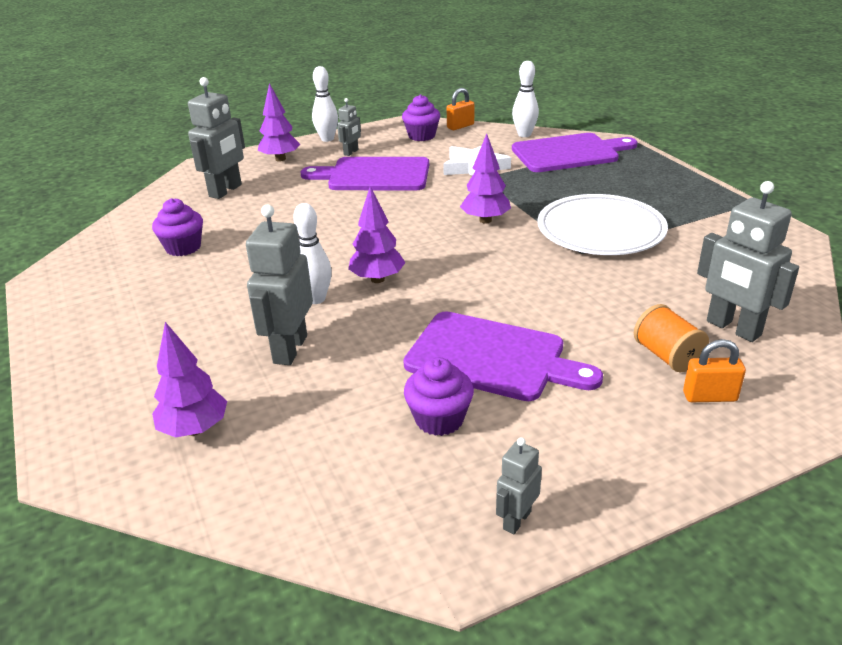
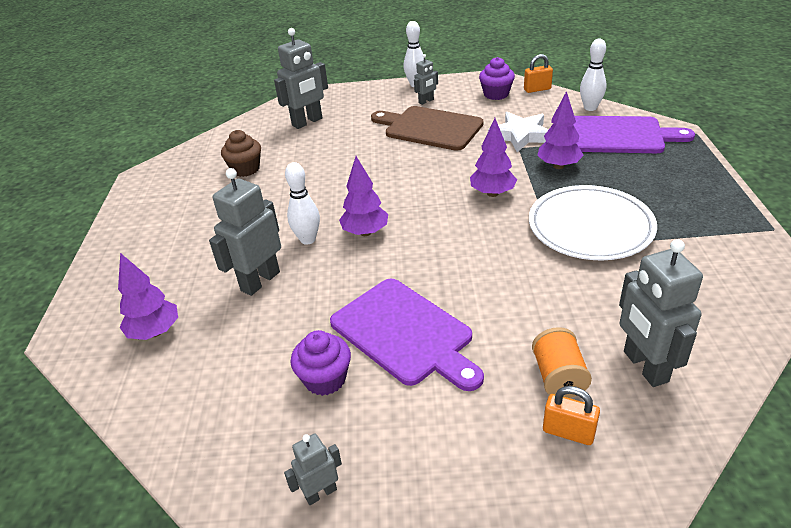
camera: 25 degrees right, 5 degrees up
purple cupcake [152,198,203,256] -> brown cupcake [221,130,261,177]
purple tree [258,83,301,162] -> purple tree moved to [537,91,584,169]
purple cutting board [301,157,429,191] -> brown cutting board [371,106,484,151]

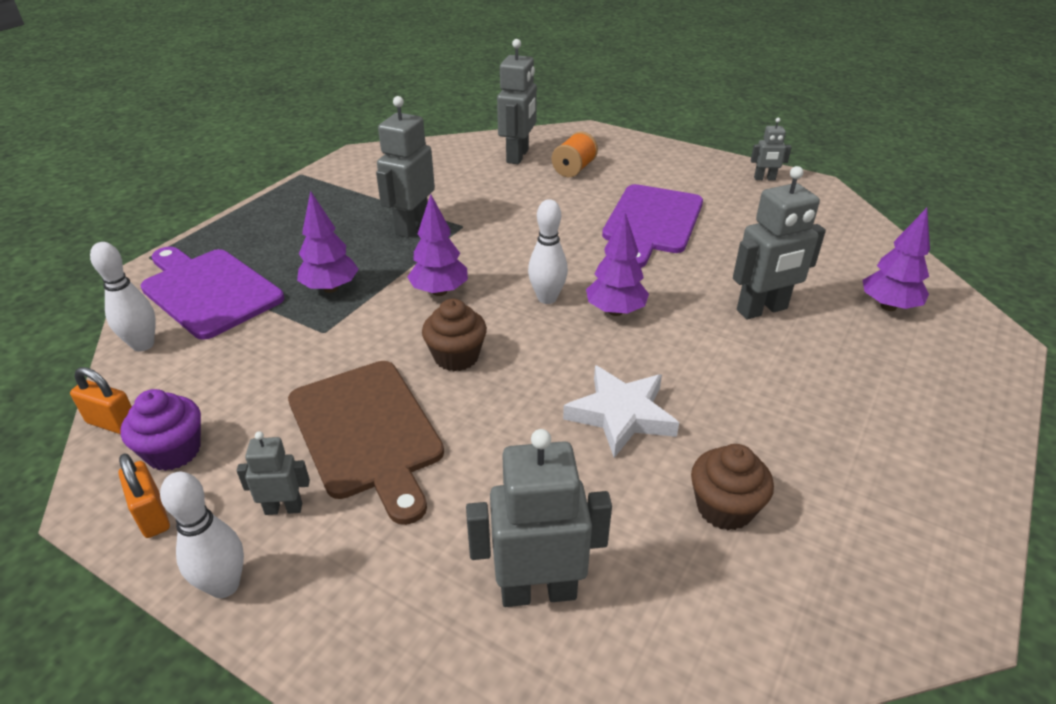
camera: 150 degrees left, 0 degrees up
white bowling pin [285,162,320,245] -> white bowling pin moved to [528,199,568,304]
purple cupcake [291,330,351,396] -> none
purple cutting board [330,278,484,391] -> purple cutting board turned 150 degrees counterclockwise [602,184,703,268]
white star [488,112,548,152] -> white star moved to [563,365,679,458]
white plate [529,185,657,260] -> grey robot [376,96,435,238]
orange padlock [543,386,600,445] -> orange padlock moved to [119,453,170,538]
none -> brown cupcake [422,299,487,371]

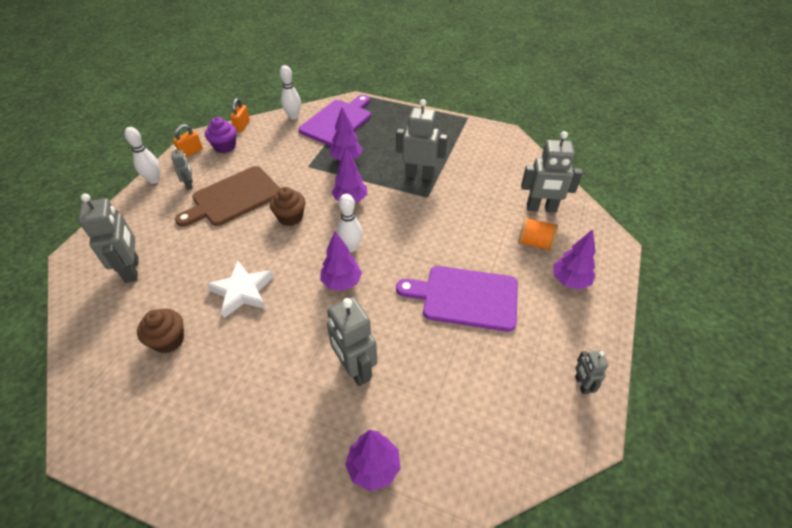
camera: 80 degrees right, 10 degrees up
none -> purple tree [553,229,596,290]

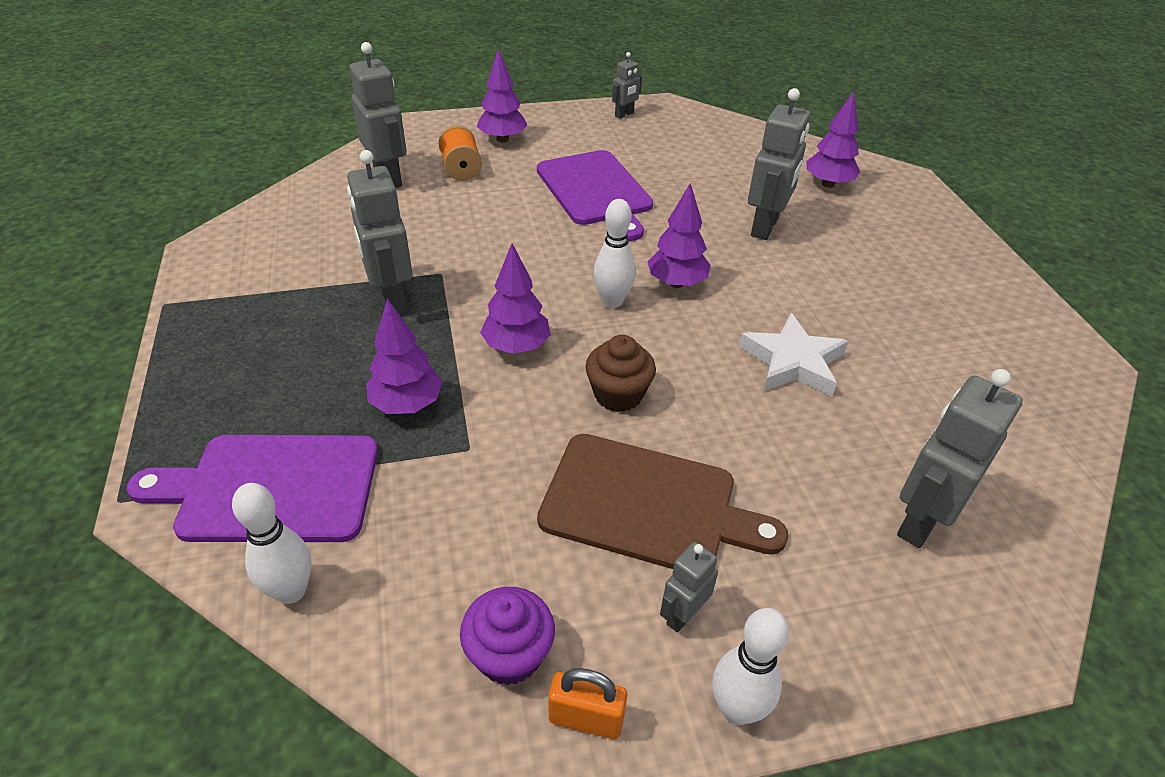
camera: 125 degrees left, 5 degrees down
brown cupcake [137,309,184,353] -> none
orange padlock [230,98,250,132] -> none

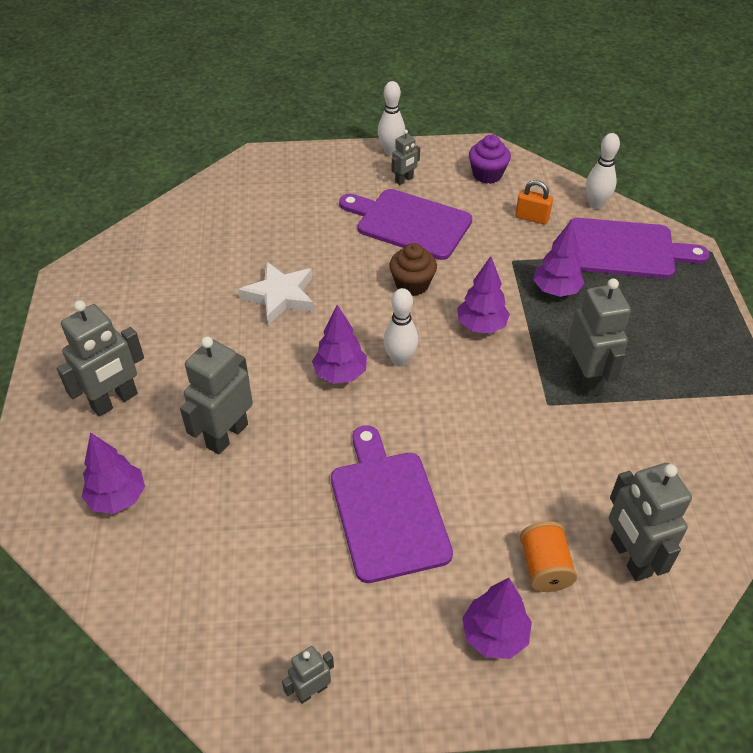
camera: 170 degrees left, 5 degrees up
brown cutting board [537,434,788,569] -> purple cutting board [339,189,472,260]
orange padlock [548,668,627,739] -> orange padlock moved to [515,180,553,225]
grey robot [897,369,1023,548] -> grey robot moved to [57,300,144,417]

